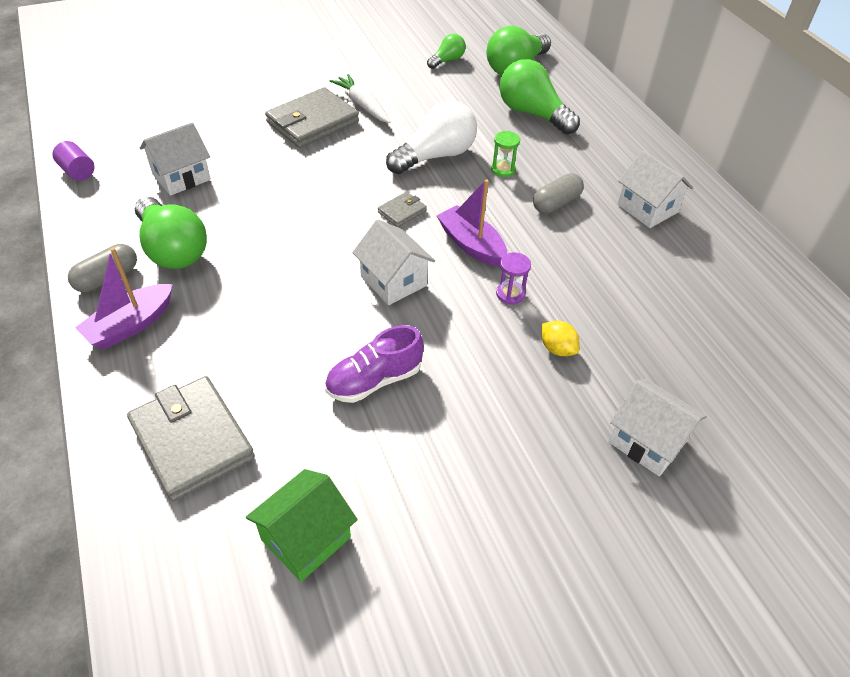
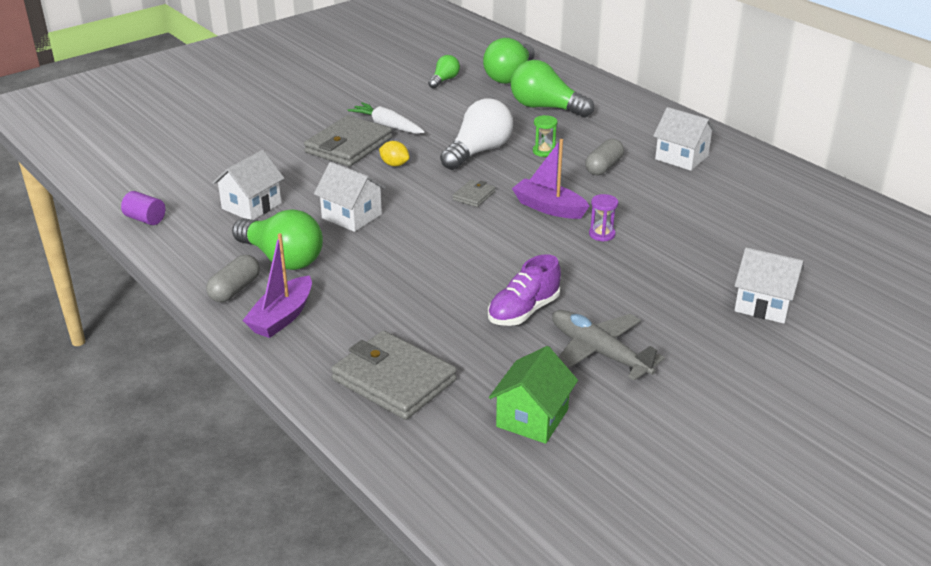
camera: 15 degrees left, 15 degrees down
white house [352,220,435,305] -> white house moved to [314,162,386,232]
yellow lemon [542,321,579,356] -> yellow lemon moved to [379,141,410,166]
none -> grey plane [552,310,665,381]

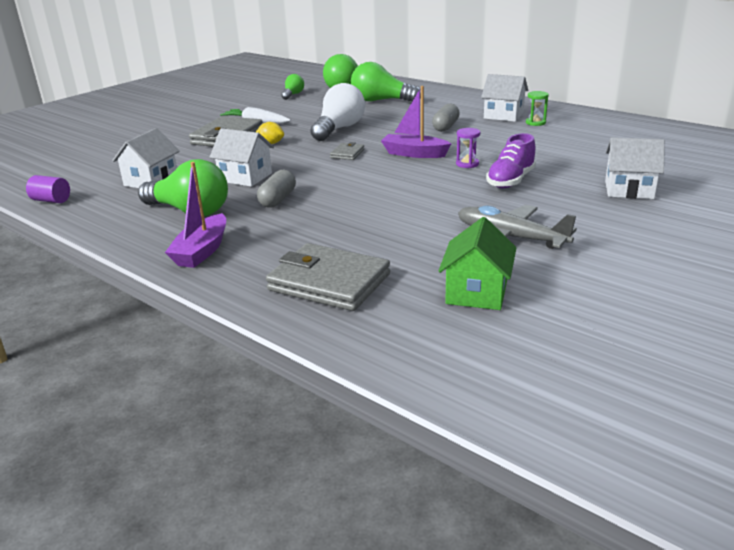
camera: 10 degrees left, 5 degrees down
grey capsule [206,255,260,302] -> grey capsule moved to [257,170,296,208]
purple shoe [488,254,561,326] -> purple shoe moved to [486,133,536,188]
green hourglass [533,115,558,157] -> green hourglass moved to [526,91,549,126]

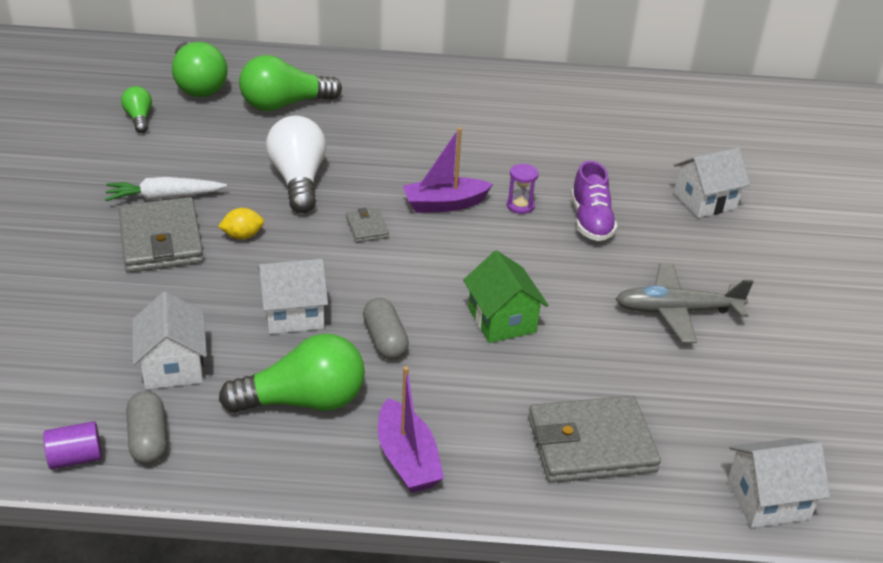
camera: 40 degrees left, 10 degrees up
grey capsule [432,104,460,132] -> grey capsule moved to [127,391,167,464]
green house [438,217,517,310] -> green house moved to [463,250,548,343]
white house [481,74,528,122] -> white house moved to [727,438,830,528]
green hourglass [526,91,549,126] -> none

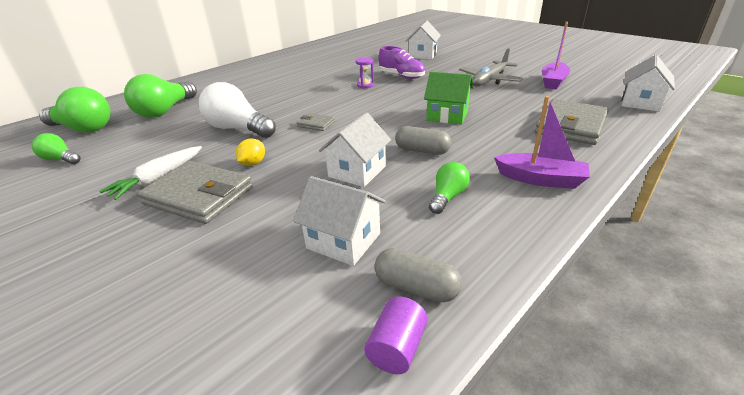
camera: 45 degrees left, 5 degrees down
green light bulb [219,334,365,413] -> green light bulb [429,162,470,214], size x0.53
purple boat [403,127,493,213] -> purple boat moved to [542,22,570,89]

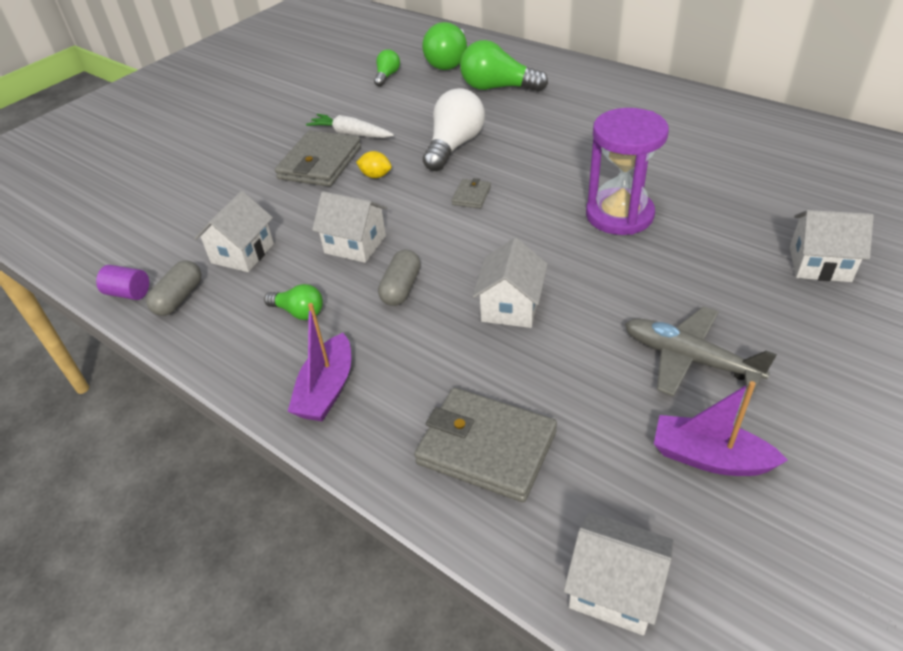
camera: 85 degrees right, 10 degrees up
purple hourglass [356,57,374,88] -> purple hourglass [586,108,669,235], size x2.45
purple shoe [379,46,425,79] -> none
green house [424,72,473,125] -> white house [472,238,548,328]

